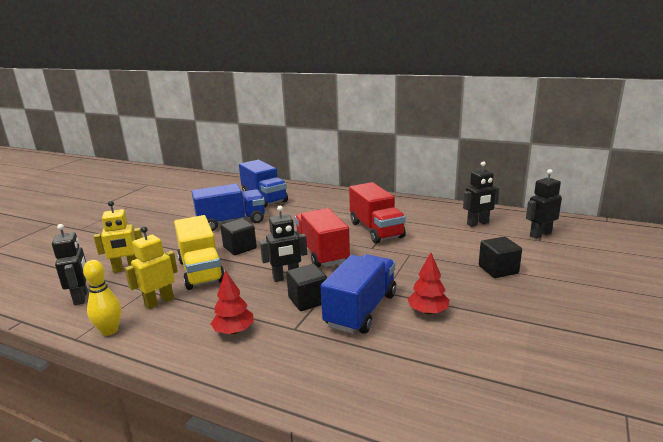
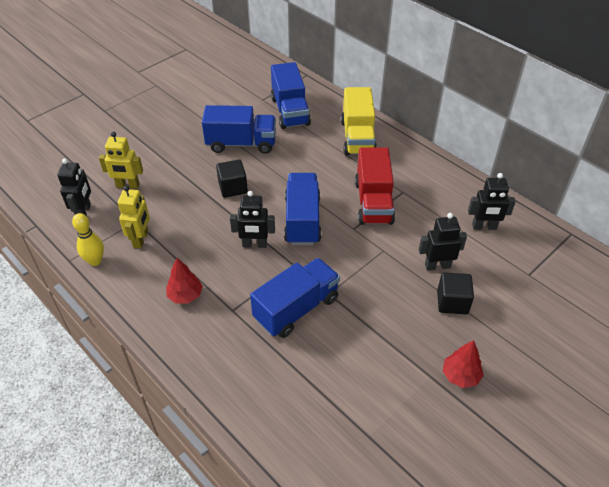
camera: 20 degrees right, 25 degrees up
yellow robot [124,226,178,309] -> yellow robot turned 120 degrees clockwise [118,186,150,249]
yellow truck [174,215,225,290] -> yellow truck moved to [341,87,377,156]
black cube [286,264,327,311] -> none
red truck [295,208,350,268] -> blue truck [284,173,321,245]
red tree [408,252,449,315] -> red tree moved to [443,340,484,388]
black robot [526,169,562,239] -> black robot moved to [419,213,467,271]

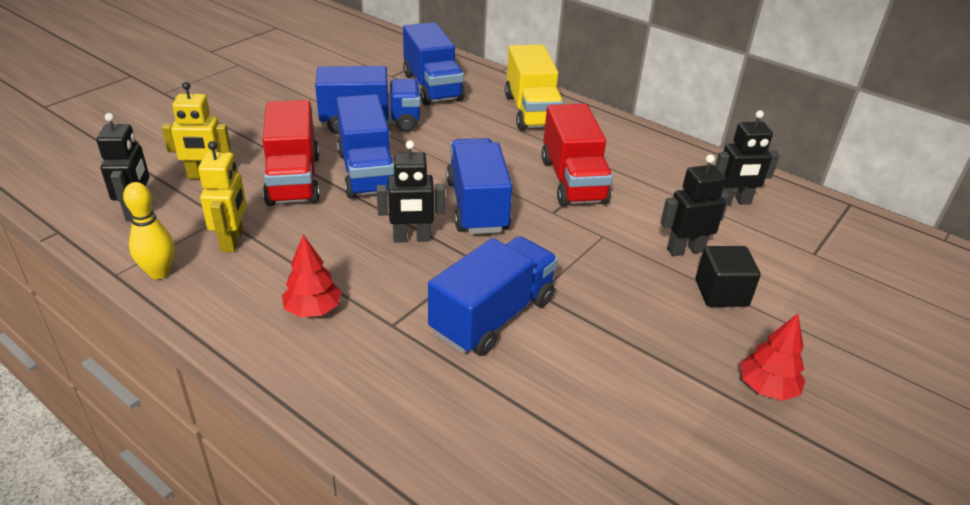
camera: 10 degrees left, 10 degrees down
black cube [216,160,248,198] -> blue truck [336,94,395,198]
none -> red truck [262,100,320,206]

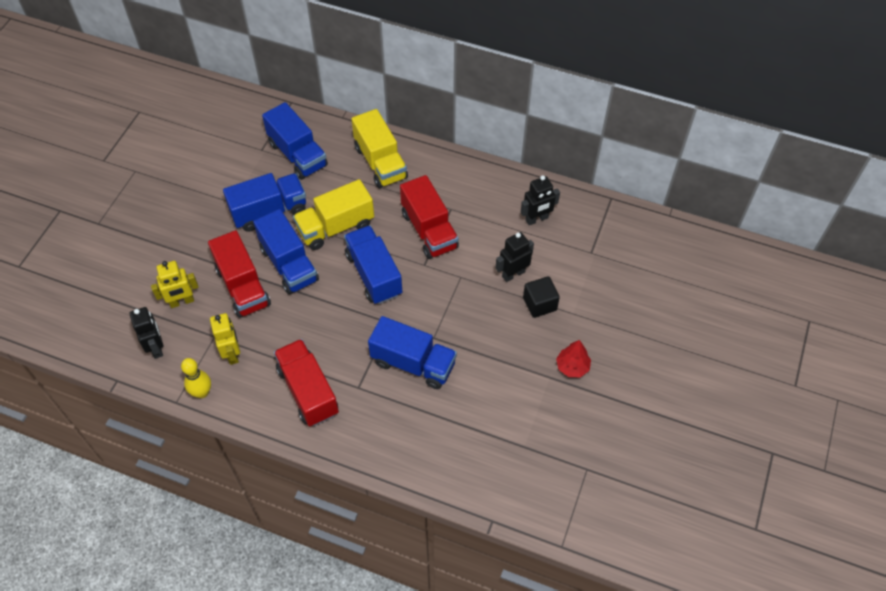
camera: 15 degrees left, 20 degrees up
red tree [282,235,341,317] -> red truck [274,339,339,426]
black robot [377,140,445,242] -> none
blue truck [428,236,558,356] -> blue truck turned 90 degrees clockwise [368,316,457,389]
none -> yellow truck [293,179,374,250]

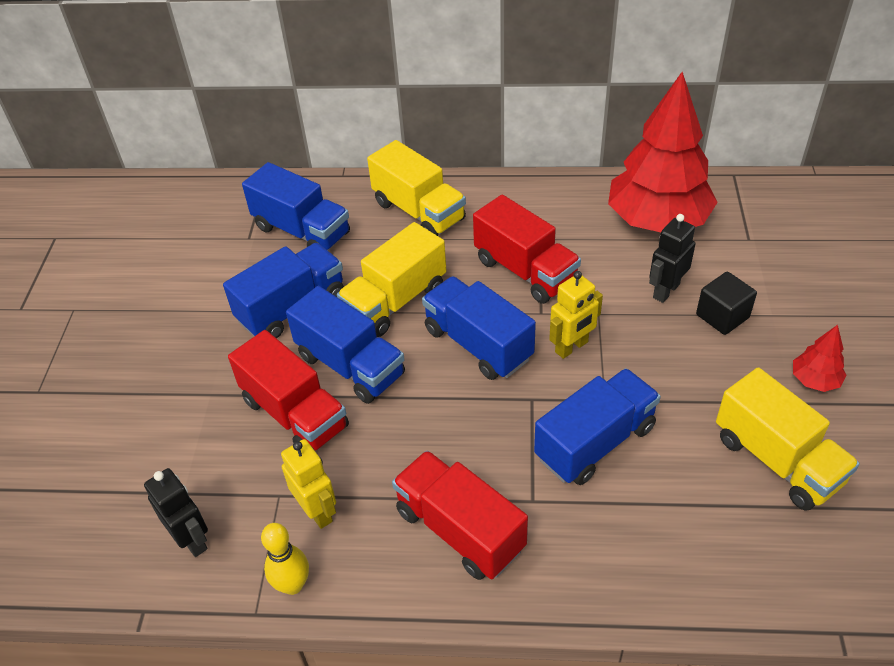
camera: 15 degrees left, 10 degrees down
yellow robot [151,261,198,308] -> yellow robot moved to [549,271,603,359]
blue truck [368,316,457,389] -> blue truck turned 45 degrees counterclockwise [534,368,661,485]
black robot [521,175,560,225] -> red tree [608,72,718,232]
none -> yellow truck [716,367,860,511]

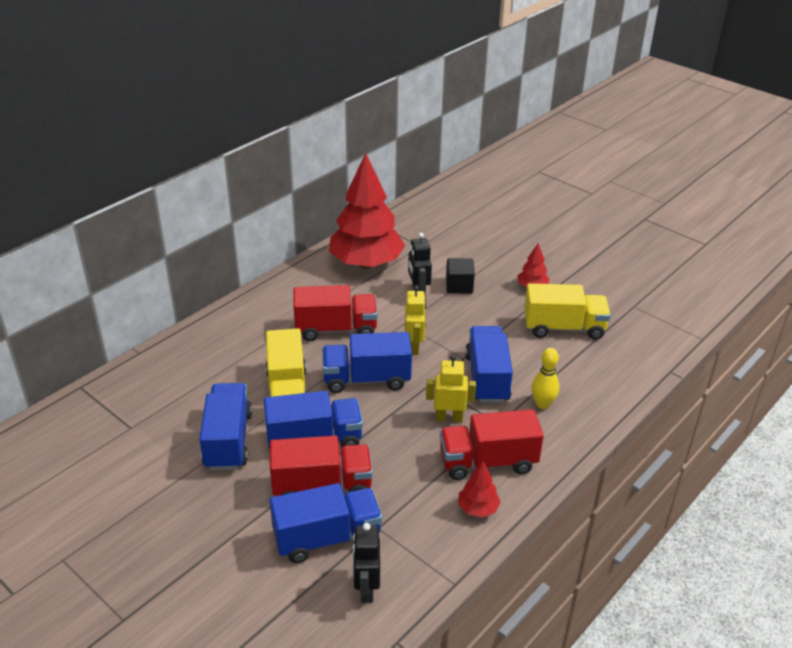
camera: 55 degrees left, 10 degrees down
black robot [144,468,208,557] -> black robot turned 90 degrees counterclockwise [353,523,380,603]
blue truck [242,162,350,250] -> blue truck moved to [270,483,382,563]
yellow bowling pin [261,523,309,595] -> yellow bowling pin moved to [531,348,559,409]
yellow robot [281,439,336,529] -> yellow robot moved to [426,355,476,422]
yellow truck [367,140,466,236] -> none
none -> red tree [458,461,501,517]

